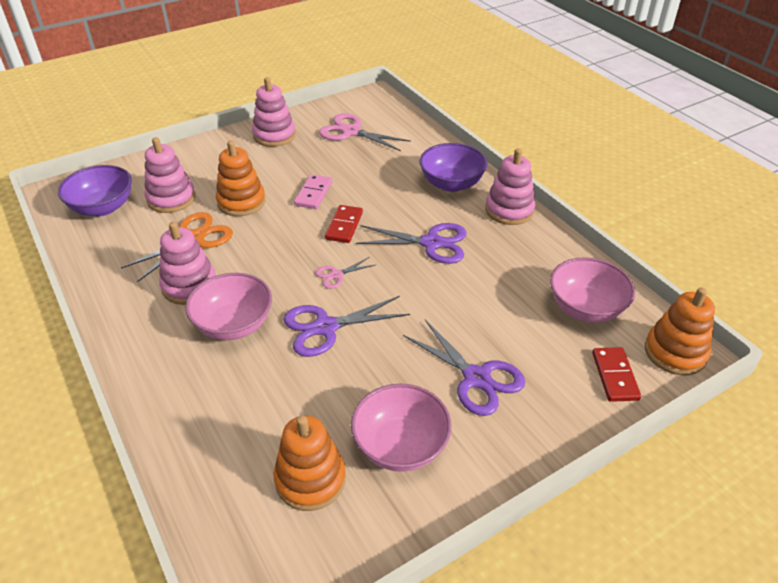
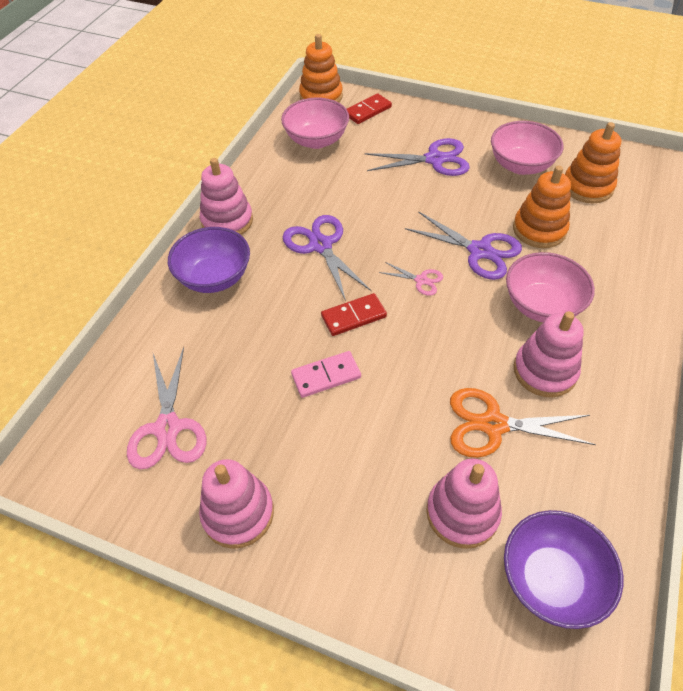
camera: 125 degrees left, 10 degrees up
orange stacking toy [216,140,266,216] -> orange stacking toy moved to [513,165,571,248]
purple scissors [403,320,525,416] -> purple scissors turned 75 degrees clockwise [365,138,470,176]

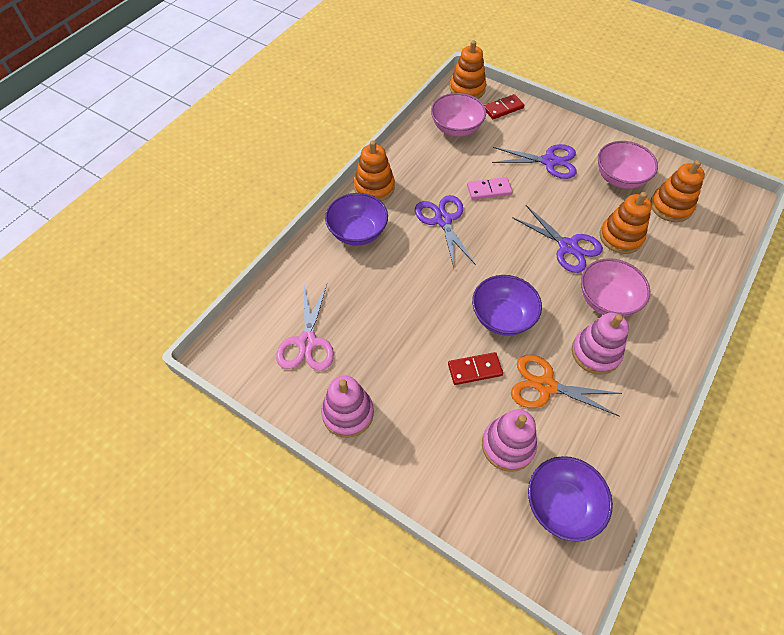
camera: 10 degrees right, 5 degrees up
pink stacking toy [200,158,253,235] -> orange stacking toy [354,140,395,201]
pink domino [291,351,361,398] -> pink domino moved to [467,177,512,200]
red domino [321,293,387,336] -> red domino moved to [448,352,503,385]
pink scissors [379,262,443,296] -> none
none -> purple bowl [472,275,542,336]

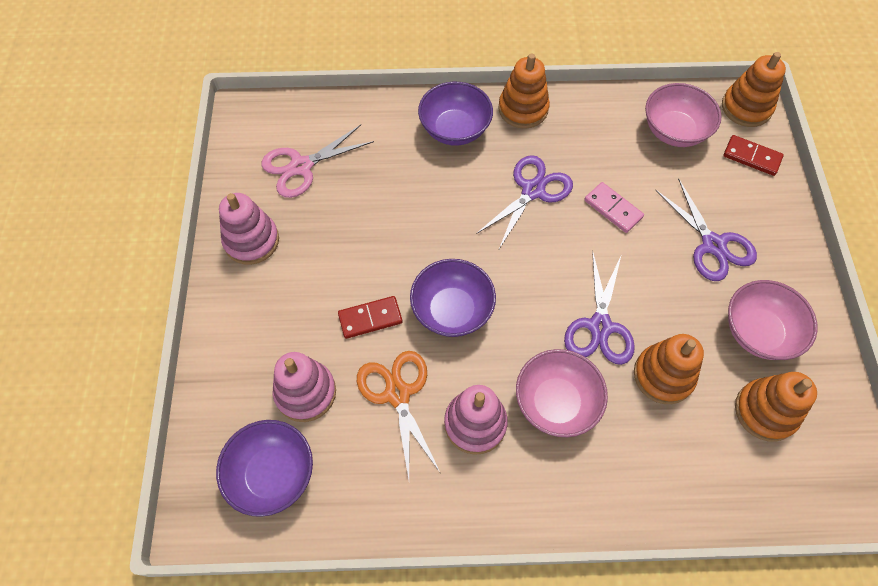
camera: 55 degrees right, 5 degrees up
red domino [448,352,503,385] -> red domino turned 60 degrees counterclockwise [338,296,403,339]

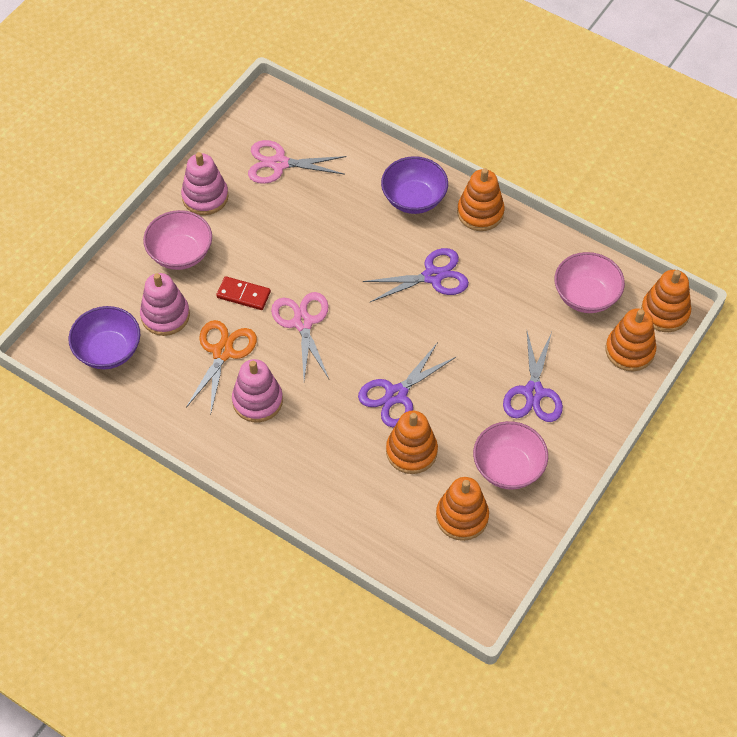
camera: 35 degrees right, 5 degrees down
purple bowl [410,259,496,337] -> pink scissors [271,292,329,380]
pink bowl [516,349,608,437] -> pink bowl moved to [143,210,212,270]
pink domino [584,182,644,233] -> none
red domino [723,135,784,176] -> orange stacking toy [606,308,657,372]

